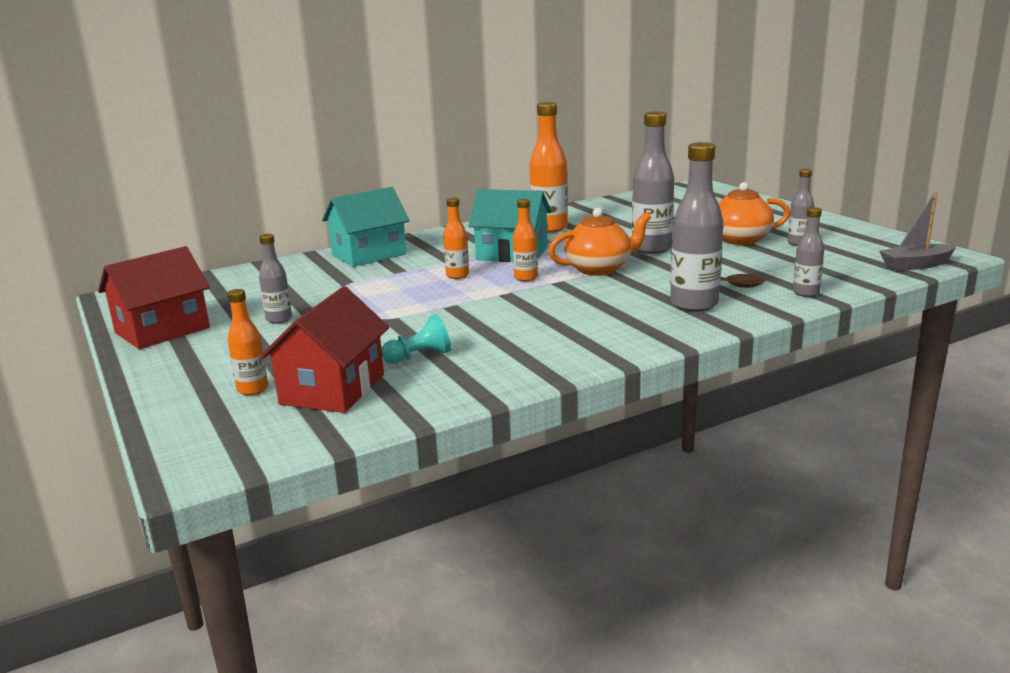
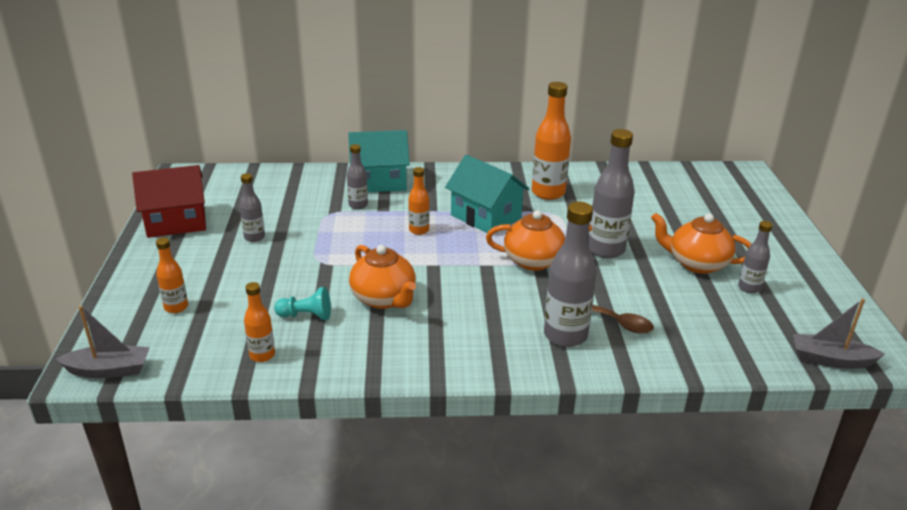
camera: 25 degrees right, 10 degrees up
red house [260,286,389,413] -> none
orange bottle [513,199,538,281] -> orange bottle moved to [244,282,275,362]
grey bottle [793,207,824,297] -> grey bottle moved to [347,144,368,209]
none -> grey boat [56,306,150,378]
none -> orange teapot [349,245,416,309]

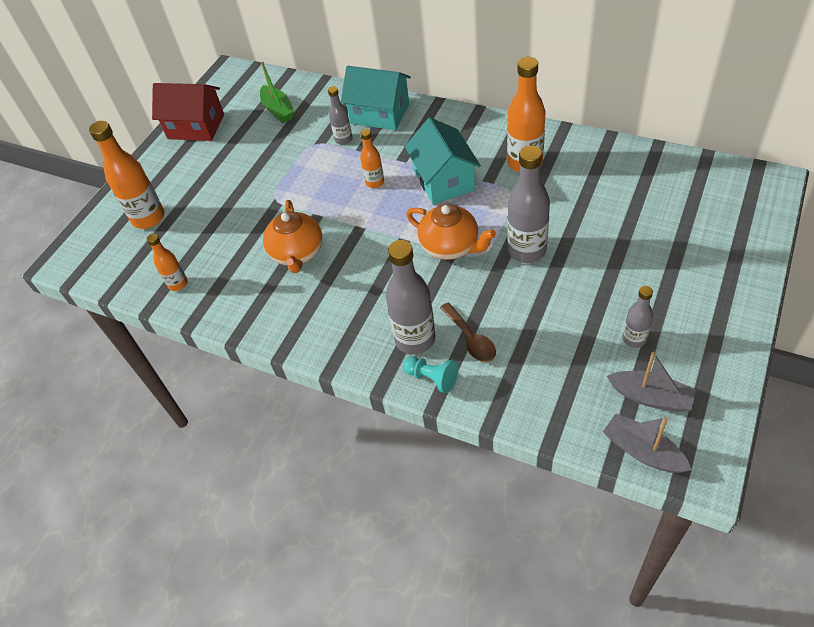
camera: 35 degrees right, 20 degrees up
grey boat [56,306,150,378] -> grey boat moved to [607,352,696,412]
orange bottle [156,237,188,313] -> orange bottle [89,121,165,229], size x1.81
grey bottle [240,173,265,242] -> none
turquoise pawn [274,287,331,320] -> turquoise pawn moved to [403,357,458,393]
orange teapot [651,213,751,274] -> none
none -> green boat [260,61,295,123]

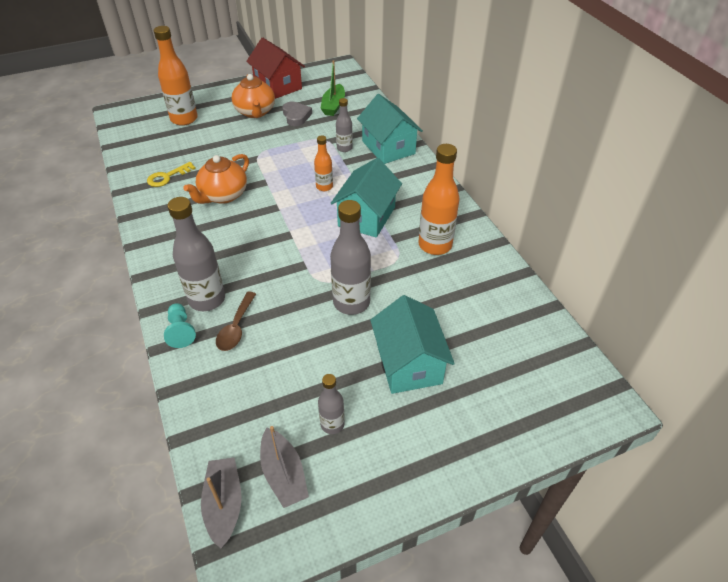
camera: 35 degrees right, 5 degrees down
orange bottle [147,234,188,291] -> none
orange teapot [406,204,496,260] -> orange teapot moved to [232,74,275,118]
none -> yellow key [147,162,196,187]
none -> grey heart [282,101,312,126]
none -> turquoise house [370,295,455,394]

